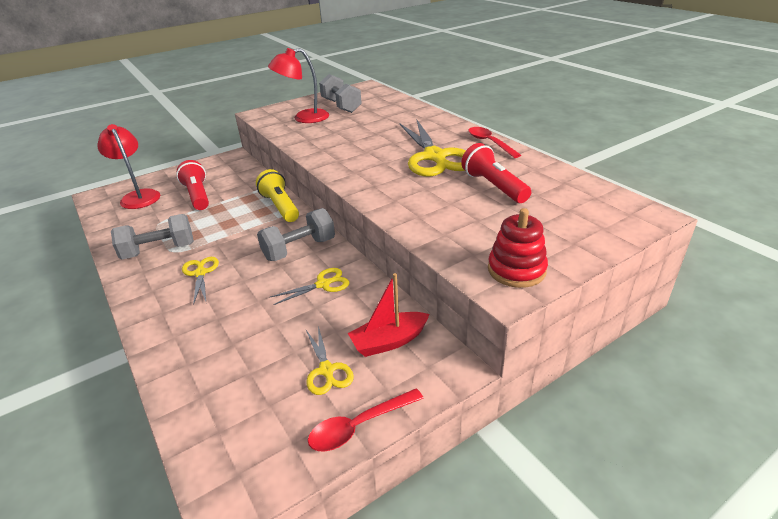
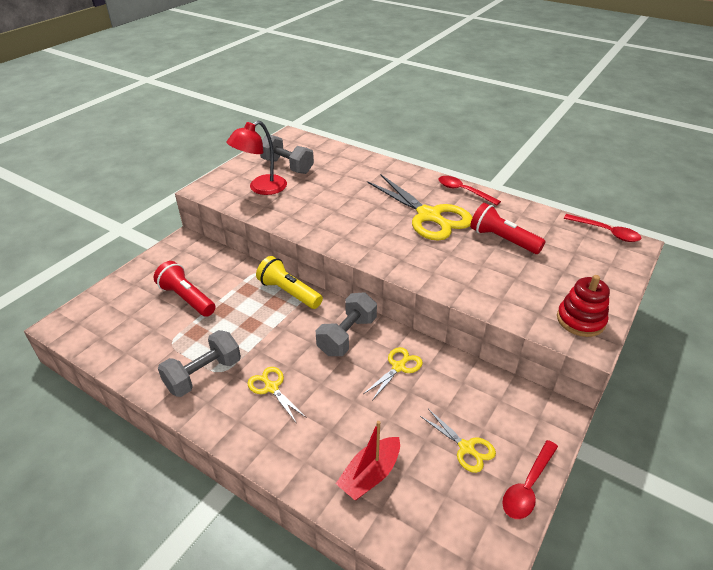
camera: 25 degrees left, 5 degrees up
red lamp [97,124,160,209] -> none
red boat [348,273,430,357] -> red boat moved to [335,421,400,500]
none -> red spoon [564,214,641,242]

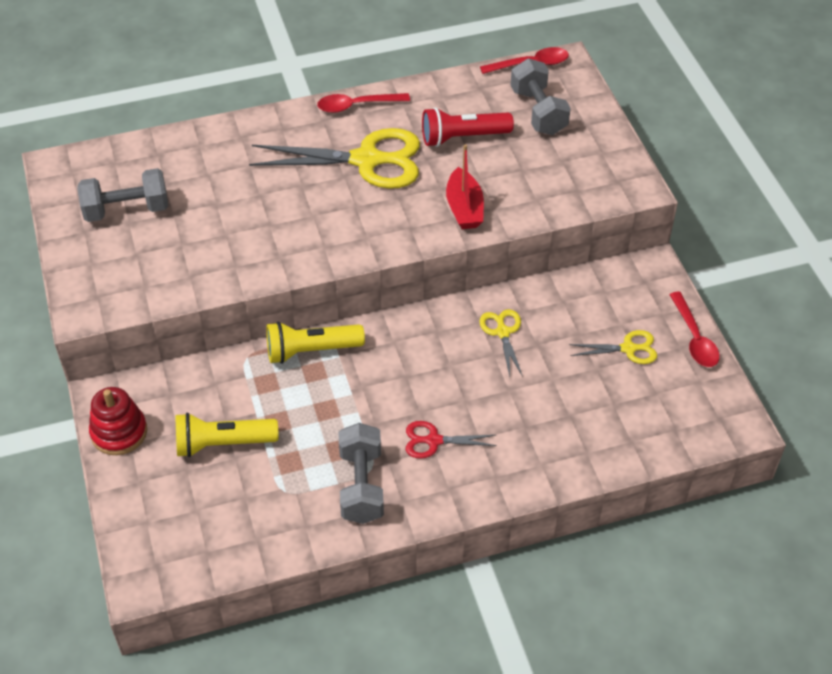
camera: 50 degrees left, 10 degrees up
red flashlight [154,261,216,317] -> yellow flashlight [176,413,279,457]
red lamp [227,121,287,195] -> none
yellow scissors [247,367,307,424] -> red scissors [406,421,497,459]
grey dumbbell [316,292,377,356] -> grey dumbbell moved to [510,58,571,135]
red boat [335,421,400,500] -> red boat moved to [446,144,484,229]
red stacking toy [557,275,610,337] -> red stacking toy moved to [89,387,147,455]

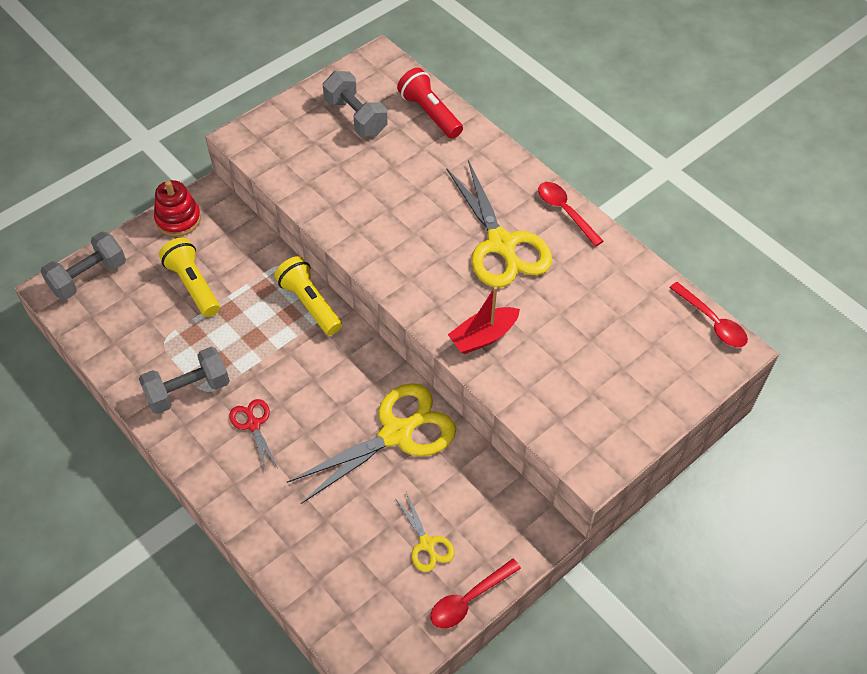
camera: 65 degrees right, 5 degrees up
red flashlight [422,107,514,147] -> red flashlight moved to [397,68,463,139]
yellow scissors [479,309,523,377] -> yellow scissors [287,383,456,504], size x2.09
grey dumbbell [510,58,571,135] -> grey dumbbell moved to [41,231,126,300]

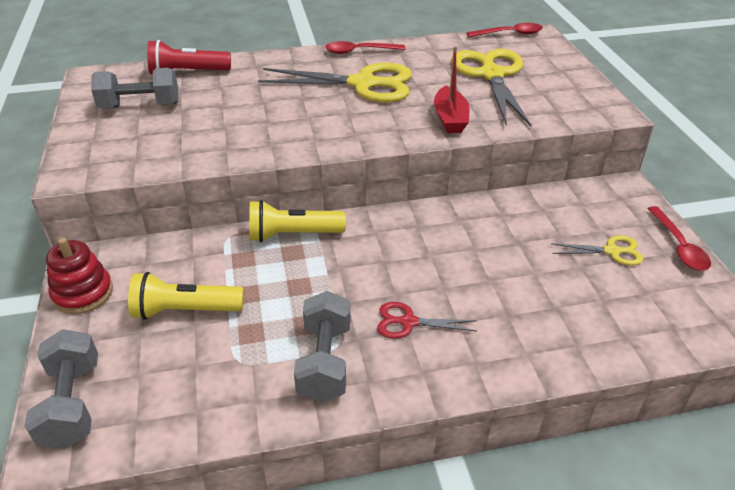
camera: 60 degrees left, 15 degrees down
yellow scissors [287,383,456,504] -> yellow scissors moved to [451,49,531,126]

